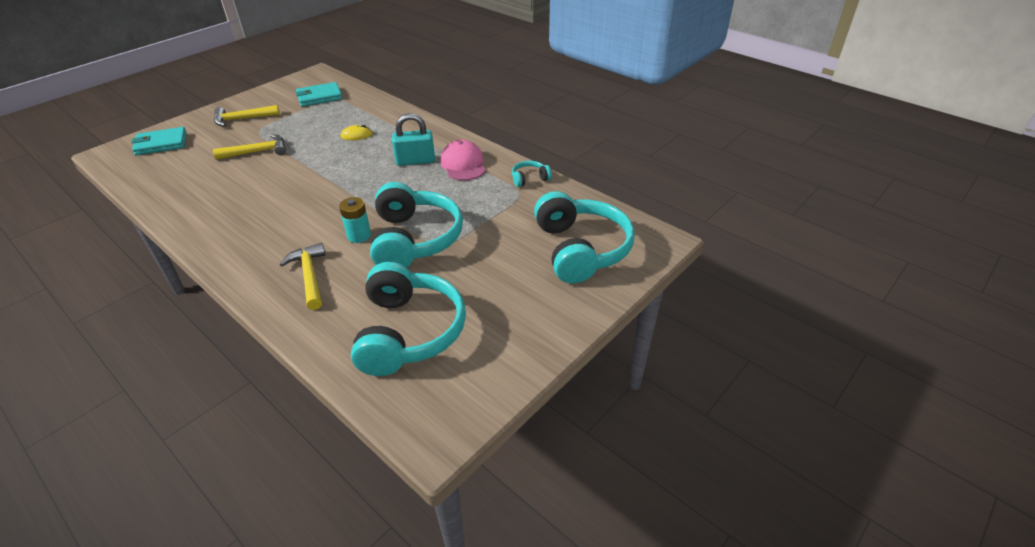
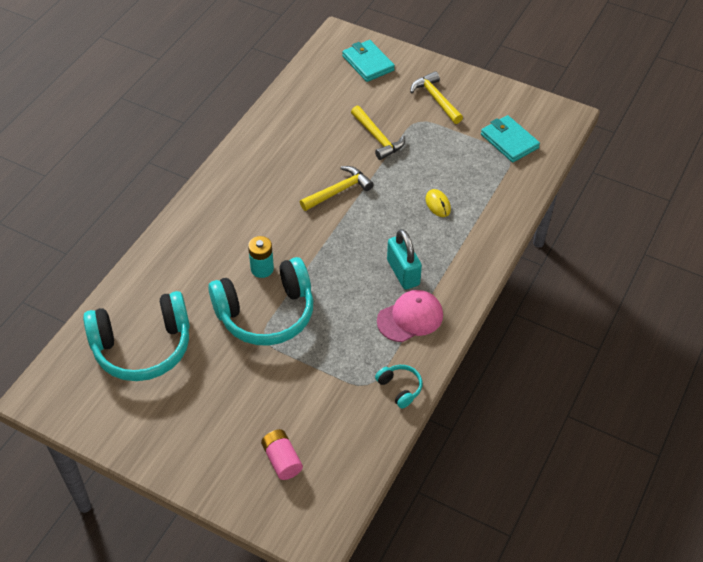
camera: 75 degrees right, 10 degrees up
yellow hammer [280,243,326,310] -> yellow hammer moved to [300,166,374,211]
turquoise headphones [534,191,635,284] -> pink battery [261,429,303,480]

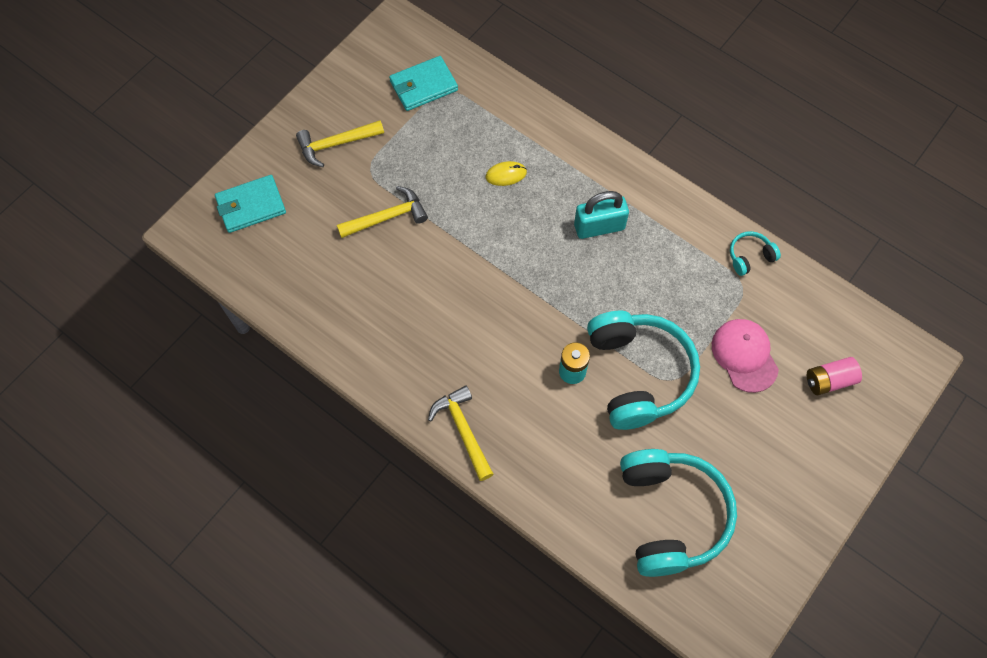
camera: 80 degrees left, 15 degrees up
yellow hammer [300,166,374,211] -> yellow hammer moved to [428,385,494,481]
pink cap [377,290,443,342] -> pink cap moved to [712,319,779,393]

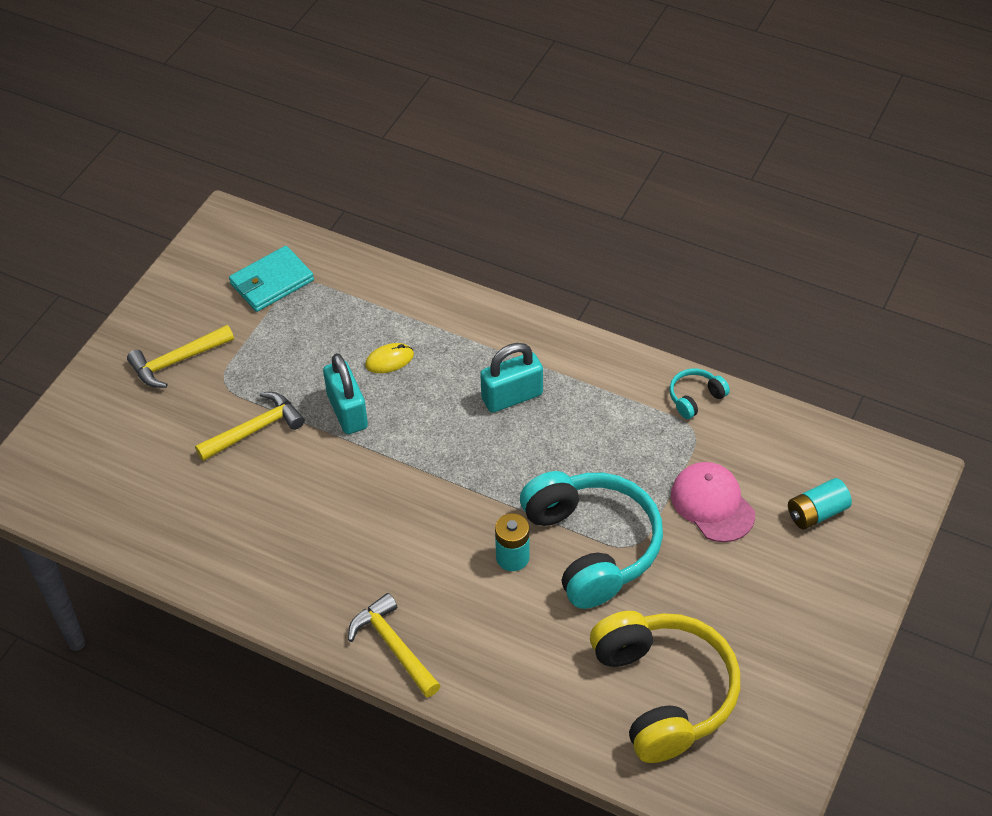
camera: 10 degrees left, 15 degrees down
turquoise wallet [215,175,286,233] -> none
turquoise headphones [620,449,737,577] -> yellow headphones [590,611,740,763]
pink battery [807,357,862,395] -> turquoise battery [788,478,852,530]
none -> turquoise padlock [323,353,368,434]

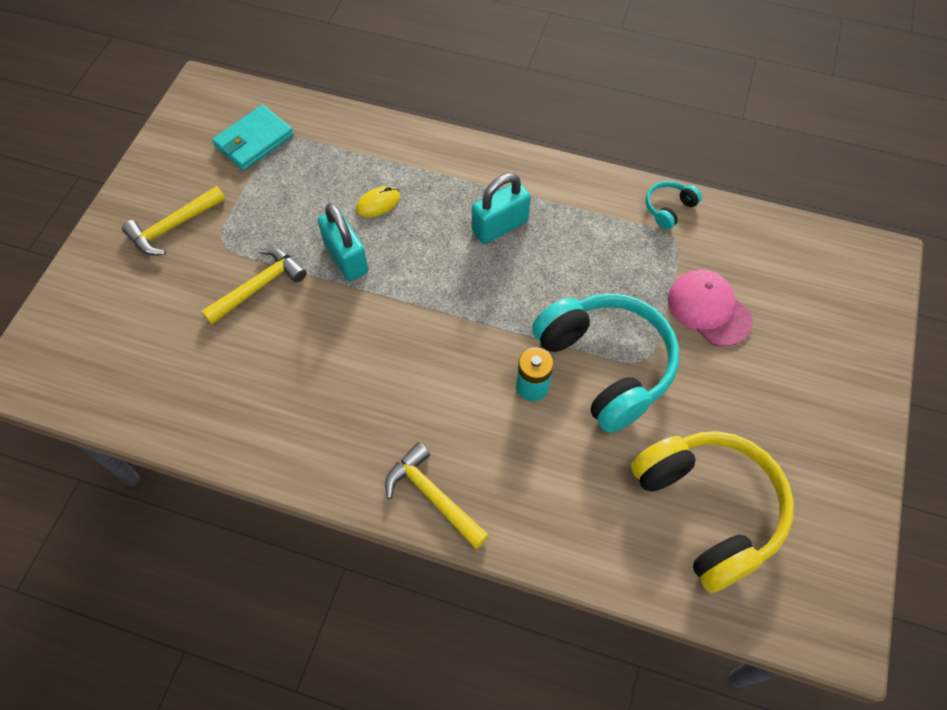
camera: 10 degrees left, 10 degrees up
turquoise battery [788,478,852,530] -> none

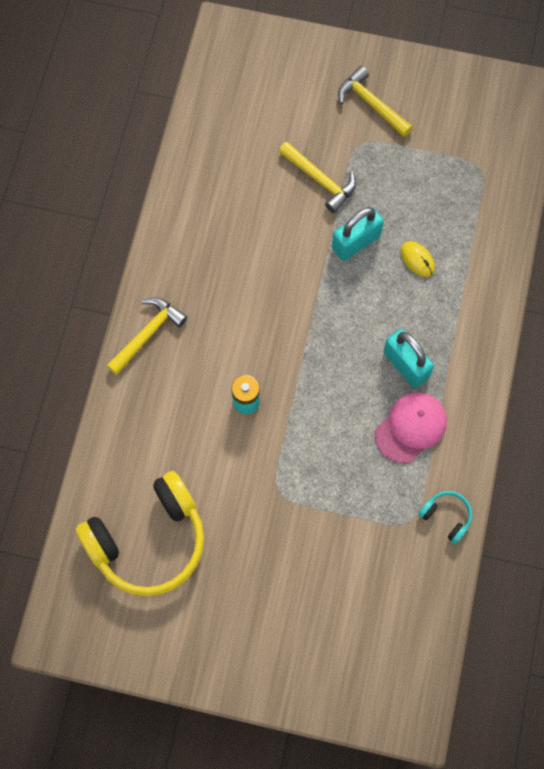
camera: 85 degrees right, 10 degrees up
turquoise wallet [212,105,294,171] -> none
turquoise headphones [532,293,679,433] -> none
pink cap [668,270,753,346] -> pink cap moved to [375,392,447,463]

